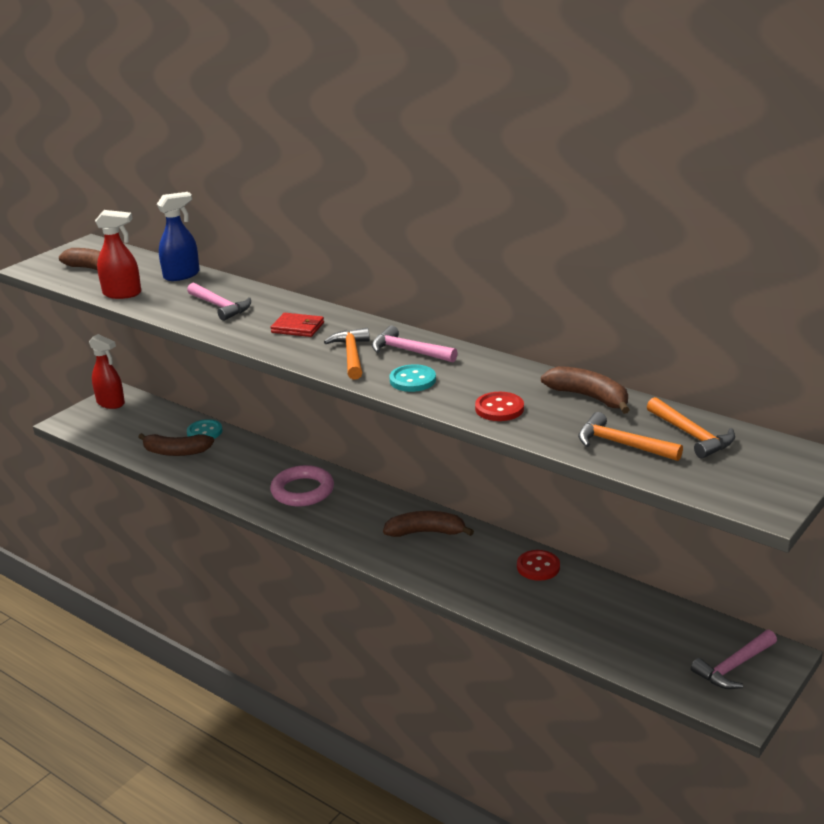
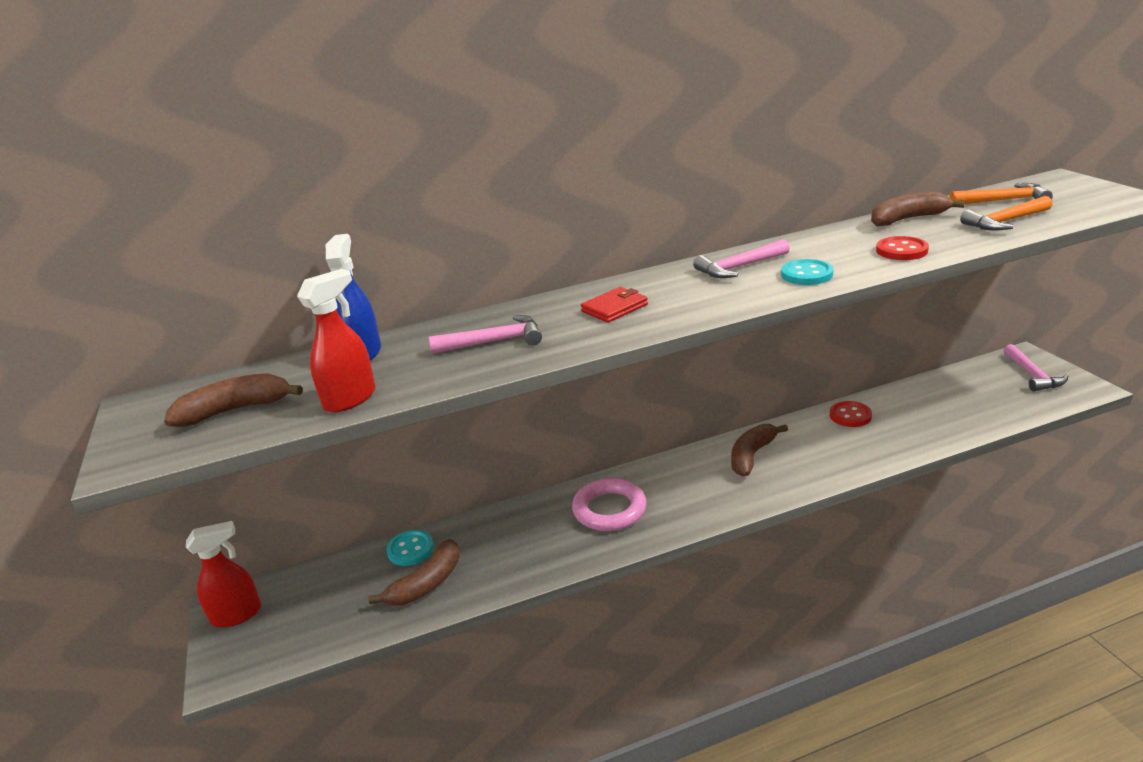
camera: 55 degrees left, 0 degrees up
orange hammer [324,328,370,380] -> none

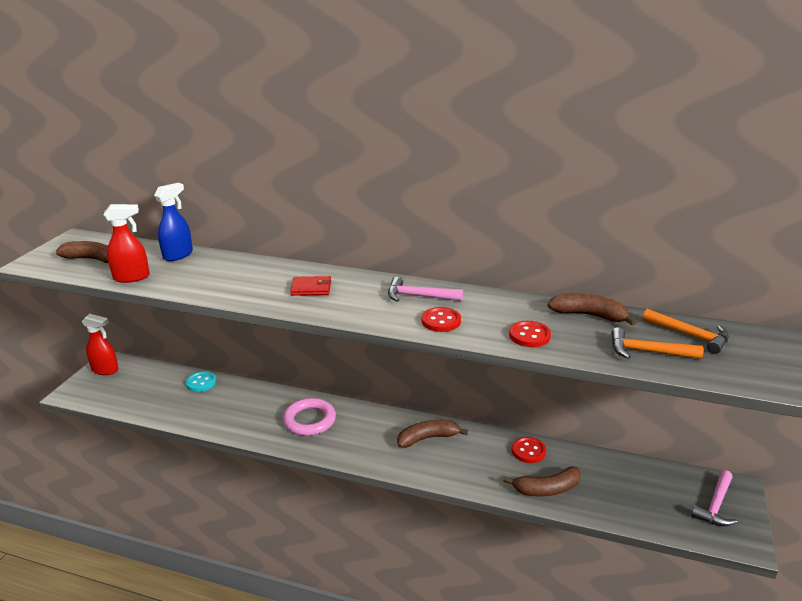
camera: 35 degrees right, 0 degrees up
brown banana [368,539,460,606] -> brown banana moved to [504,467,581,497]
pink hammer [429,315,542,354] -> none
turquoise button [781,259,833,285] -> red button [422,307,461,332]

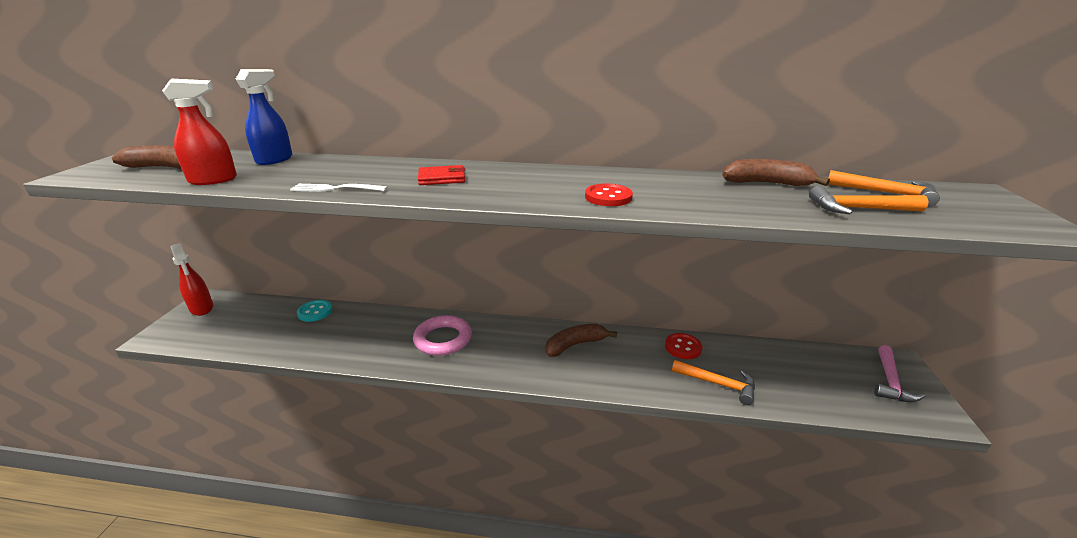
camera: 10 degrees left, 0 degrees up
red spray bottle [82,314,119,375] -> red spray bottle turned 45 degrees clockwise [171,243,213,316]
pink hammer [388,277,463,302] -> none
brown banana [504,467,581,497] -> orange hammer [672,360,755,405]
red button [509,321,551,347] -> none
none -> white fork [290,184,388,192]

